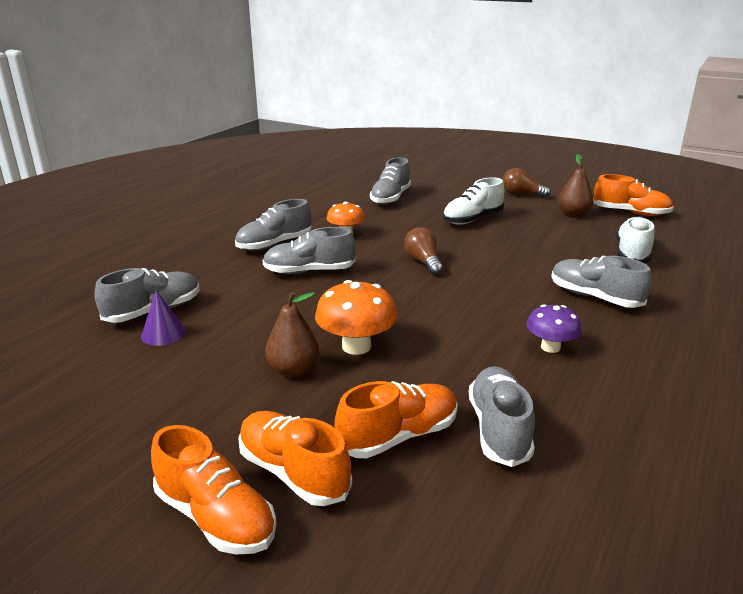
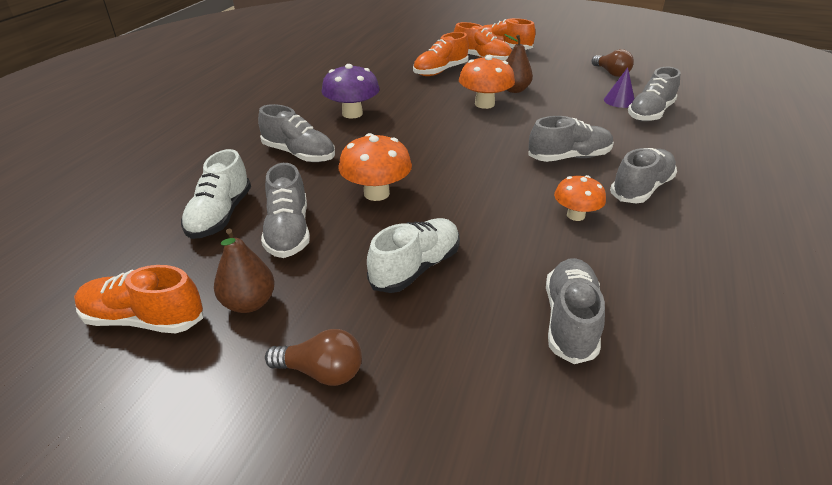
camera: 170 degrees right, 10 degrees up
brown light bulb [404,227,443,275] -> brown light bulb moved to [592,49,634,77]
grey shoe [469,366,535,467] -> grey shoe moved to [261,163,310,258]
purple mushroom [526,304,582,353] -> purple mushroom [321,64,380,119], size x1.52
none -> orange mushroom [338,133,412,201]

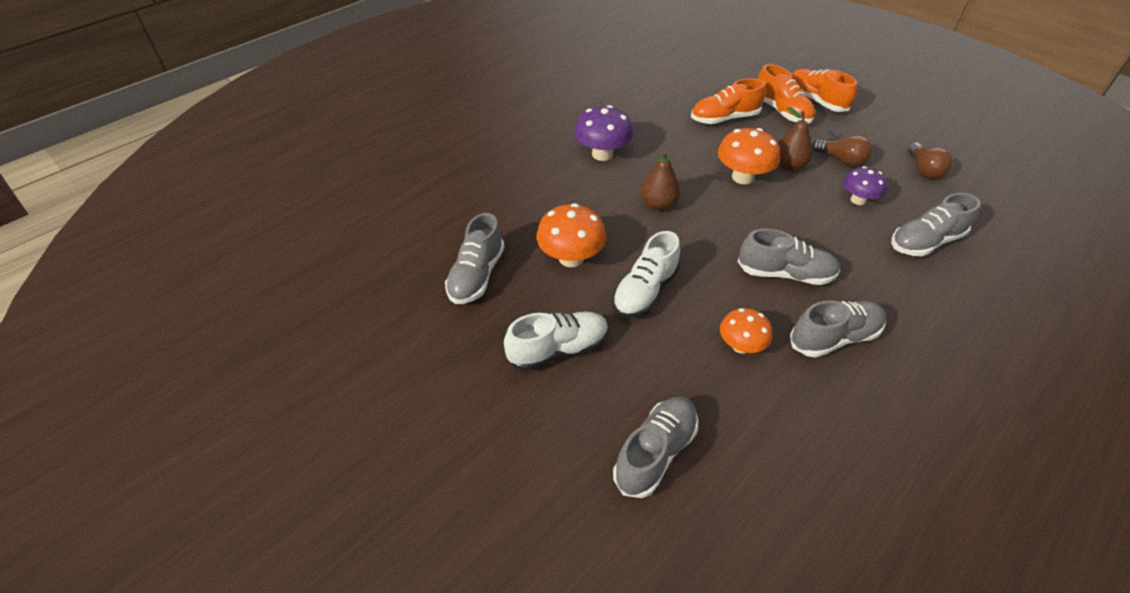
camera: 25 degrees right, 10 degrees up
orange shoe [74,265,203,333] -> none
white shoe [181,149,251,239] -> white shoe moved to [612,231,680,318]
brown pear [214,229,275,313] -> brown pear moved to [640,151,680,211]
grey shoe [258,104,335,162] -> none
brown light bulb [265,329,362,386] -> brown light bulb moved to [812,135,872,167]
purple cone [604,67,634,108] -> none
none -> purple mushroom [843,166,887,205]

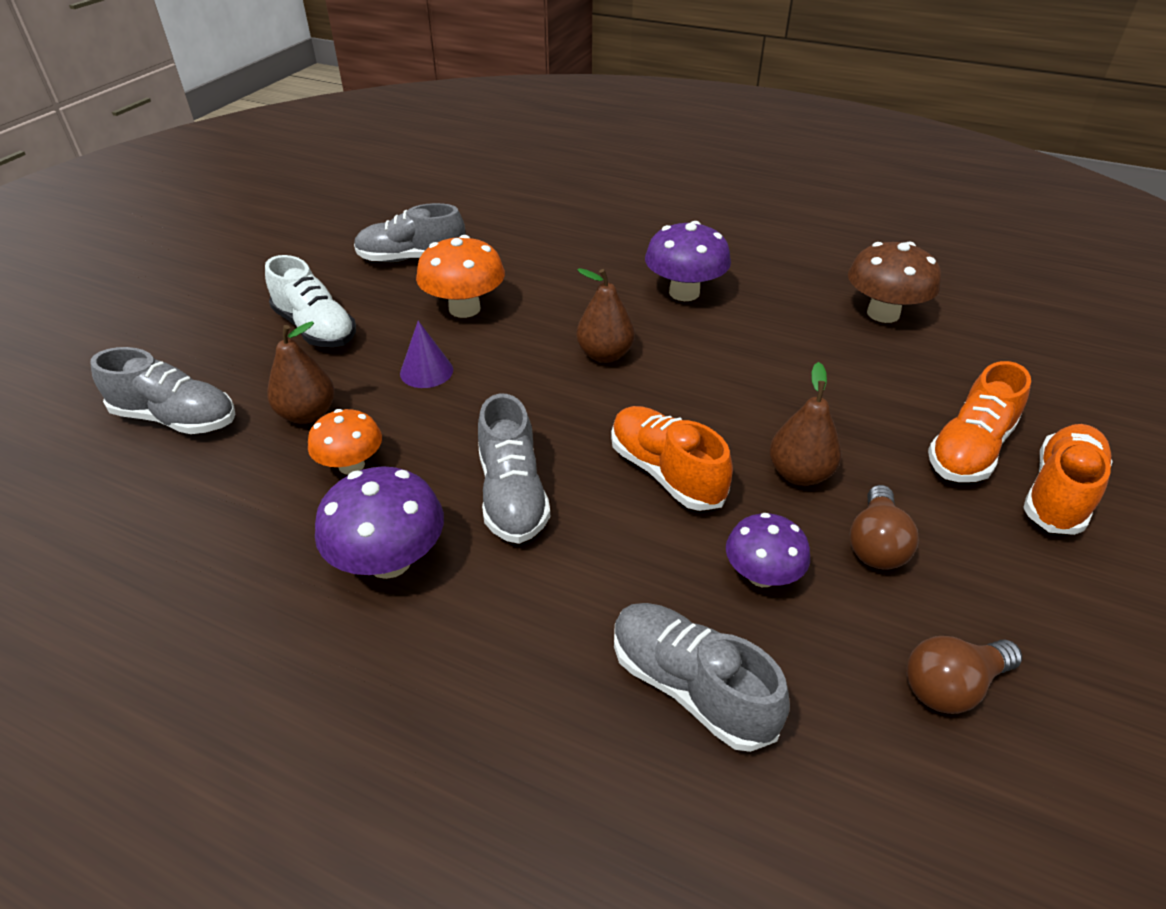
camera: 70 degrees right, 5 degrees down
white shoe [612,231,680,318] -> purple cone [400,321,453,388]
orange shoe [691,78,766,124] -> orange shoe moved to [611,406,733,511]
orange mushroom [718,128,780,184] -> none
grey shoe [790,300,886,358] -> purple mushroom [315,466,444,579]
none -> brown pear [267,321,335,424]
none -> brown mushroom [848,241,941,323]

